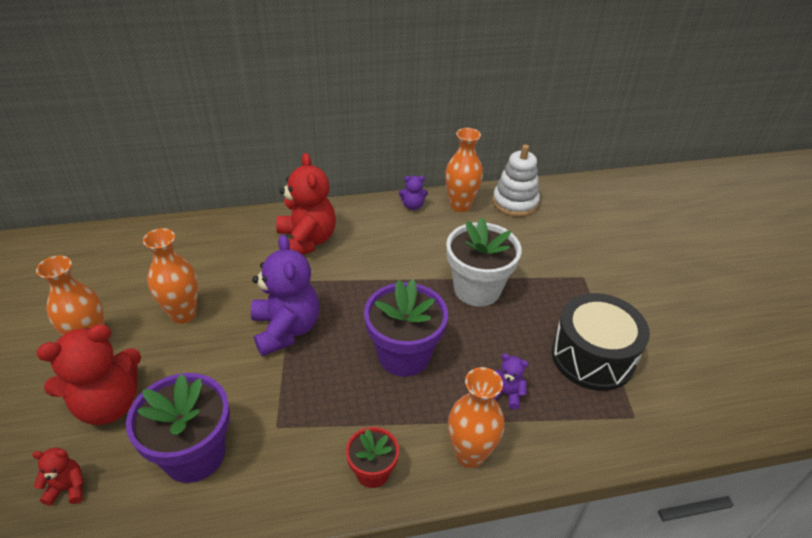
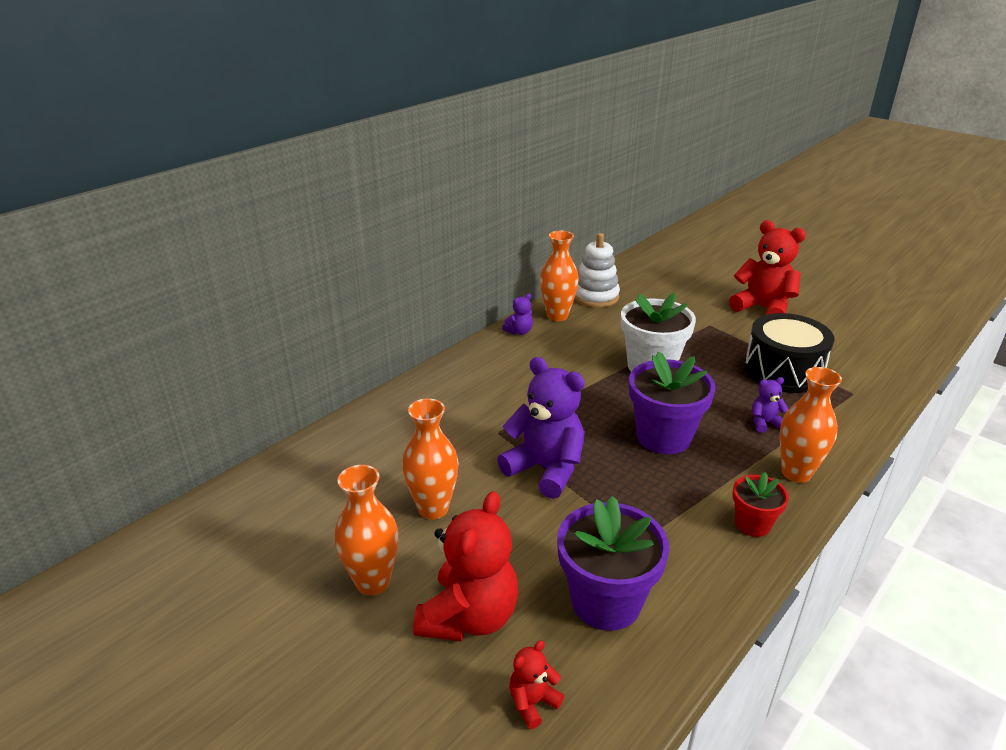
camera: 35 degrees left, 10 degrees down
red teddy bear [276,153,336,255] -> red teddy bear moved to [729,220,806,315]

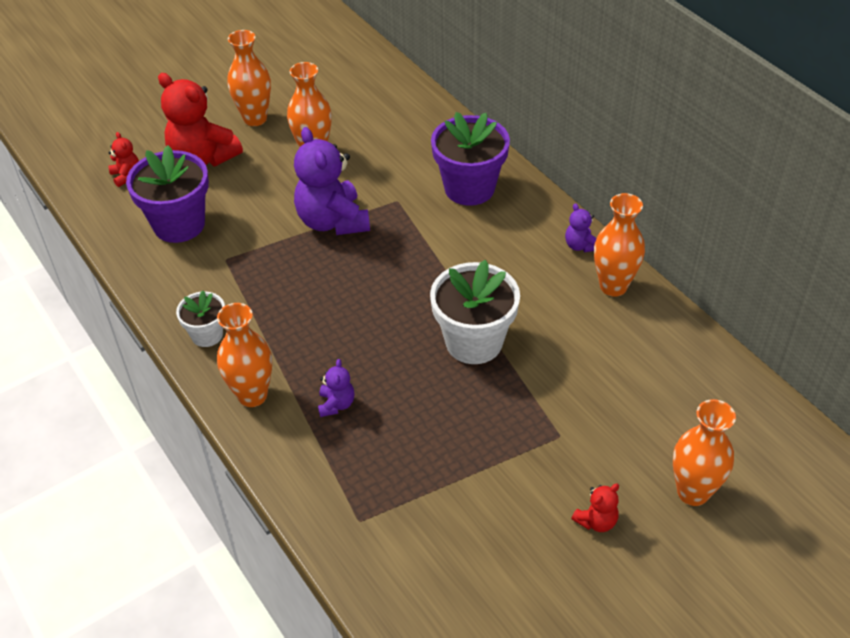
camera: 105 degrees right, 15 degrees up
purple teddy bear [497,357,585,499] -> purple teddy bear turned 105 degrees clockwise [294,127,370,235]
white stacking toy [574,233,620,307] -> none
purple flower pot [629,351,716,454] -> purple flower pot moved to [431,112,510,206]
red teddy bear [729,220,806,315] -> red teddy bear [571,484,619,532], size x0.46
red flower pot [733,472,789,537] -> white flower pot [176,291,225,347]
black drum [744,313,834,393] -> none
none -> orange vase [673,399,736,506]

